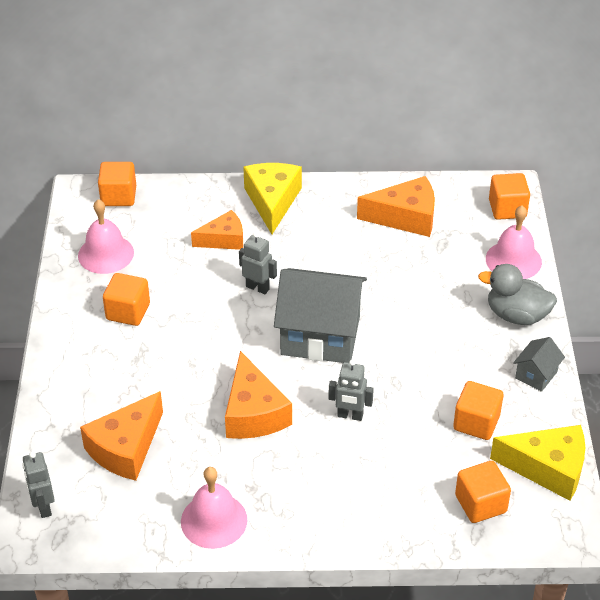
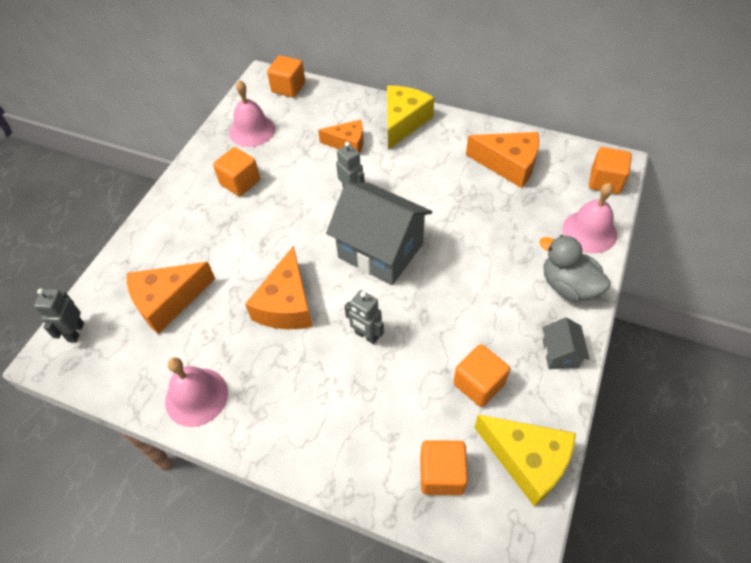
camera: 25 degrees right, 10 degrees up
grey house [513,337,565,392] -> grey house turned 60 degrees counterclockwise [542,317,590,369]

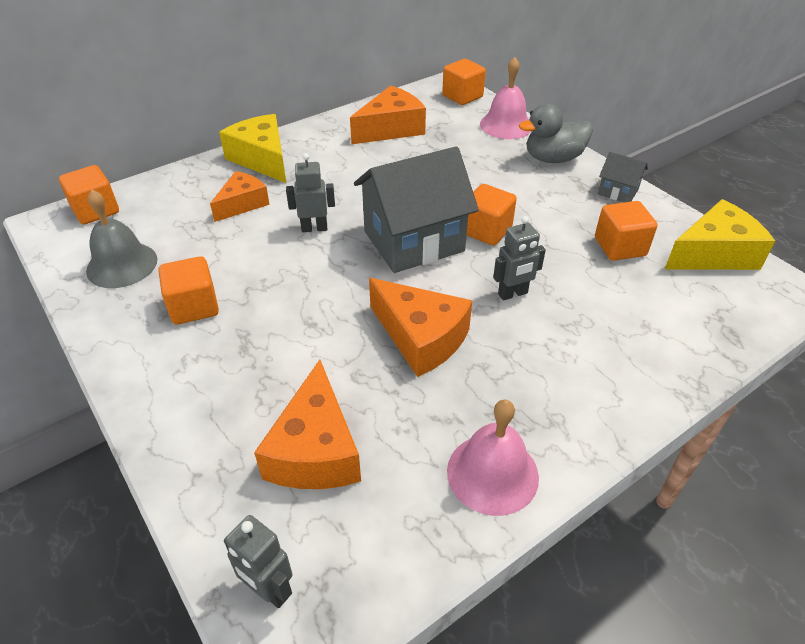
camera: 60 degrees left, 10 degrees down
pink bell [229,80,275,147] -> grey bell [86,189,157,288]
orange cube [420,440,468,495] -> orange cube moved to [467,184,517,246]

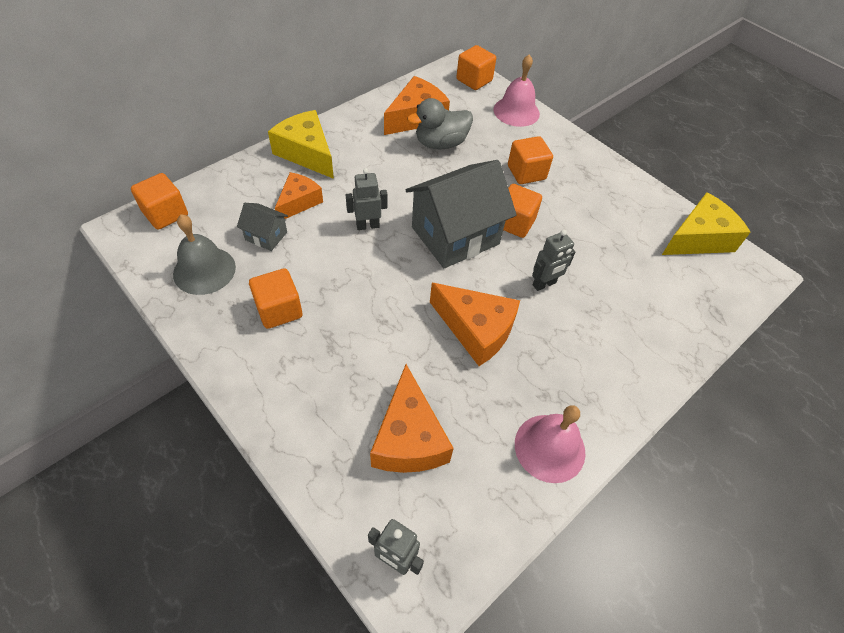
camera: 10 degrees left, 10 degrees up
grey duck [519,104,593,163] -> grey duck moved to [407,98,473,149]
orange cube [595,201,657,261] -> orange cube moved to [508,136,553,184]
grey house [598,152,648,202] -> grey house moved to [237,203,288,251]

